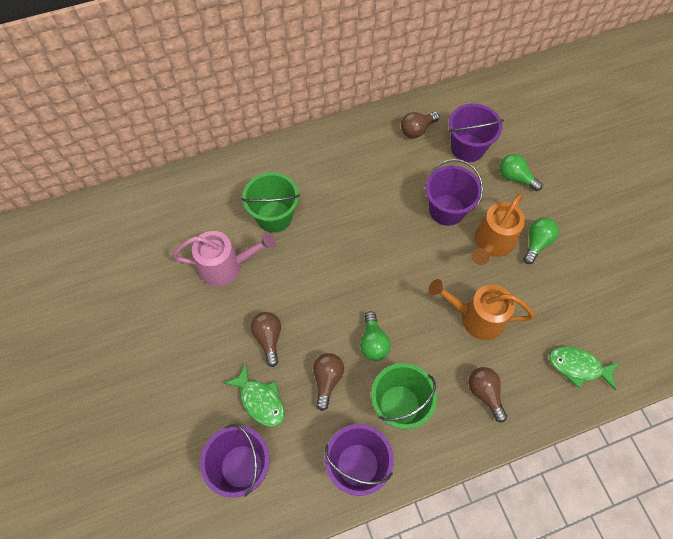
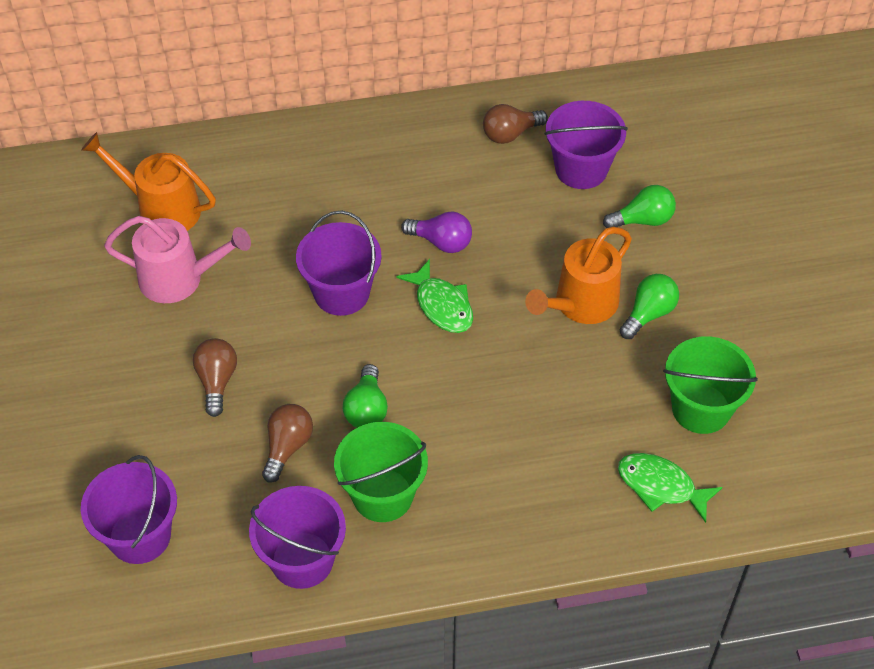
camera: 10 degrees right, 10 degrees down
green fish [224,364,285,427] -> green fish moved to [396,259,473,333]
green bucket [241,172,300,233] -> green bucket moved to [663,336,758,434]
purple bucket [425,159,483,226] -> purple bucket moved to [296,211,382,316]
orange watering can [428,279,535,340] -> orange watering can moved to [81,132,216,231]
brown light bulb [468,367,507,423] -> none
green light bulb [500,154,543,191] -> green light bulb turned 120 degrees clockwise [603,185,676,228]
none -> purple light bulb [401,212,472,253]

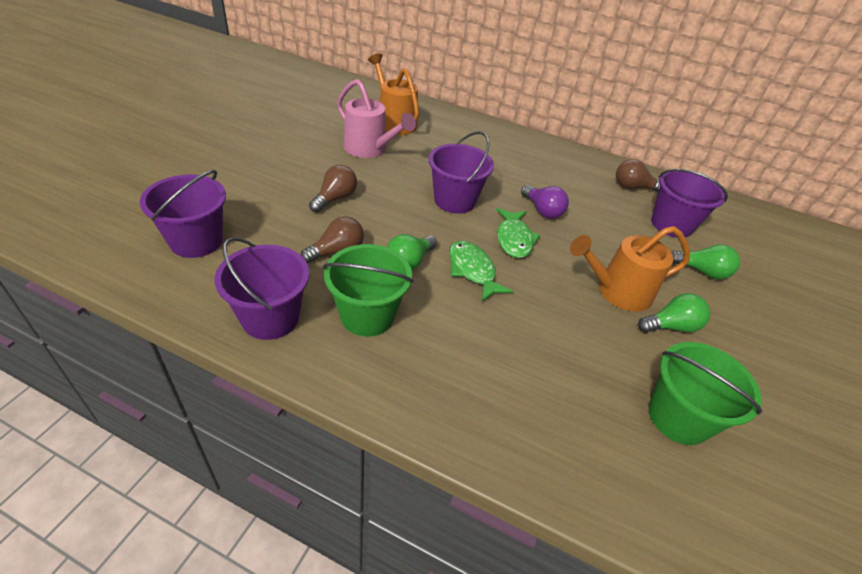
camera: 30 degrees right, 10 degrees down
green fish [618,453,723,523] -> green fish moved to [449,241,513,302]

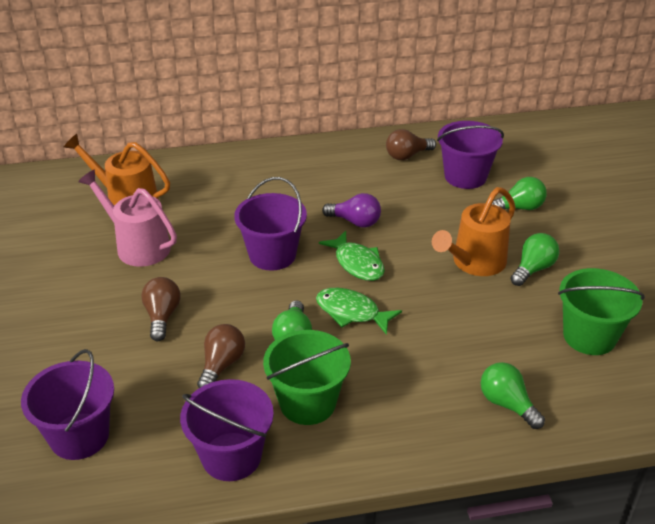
camera: 30 degrees left, 5 degrees down
pink watering can [337,79,416,158] -> pink watering can turned 150 degrees counterclockwise [78,170,177,267]
none -> green light bulb [480,362,545,429]

